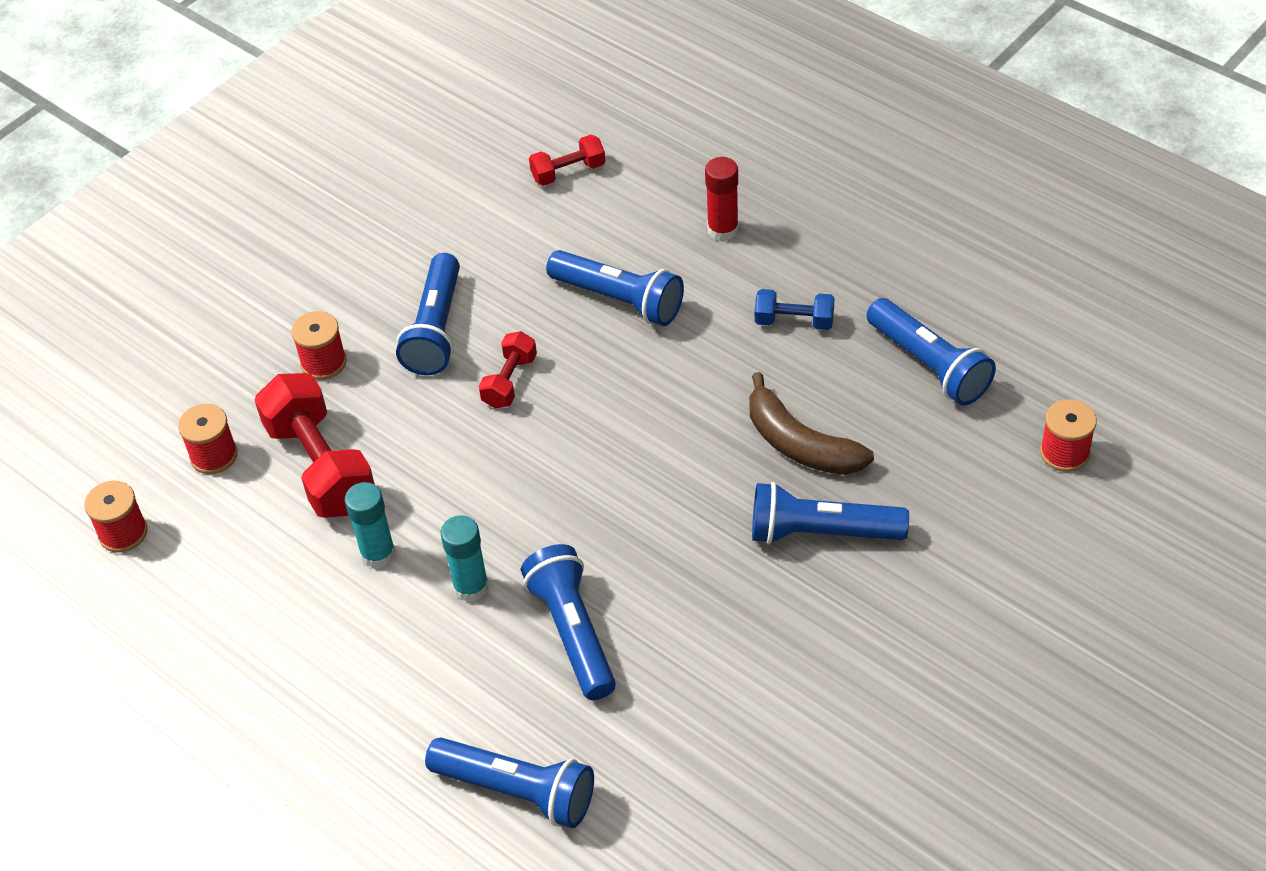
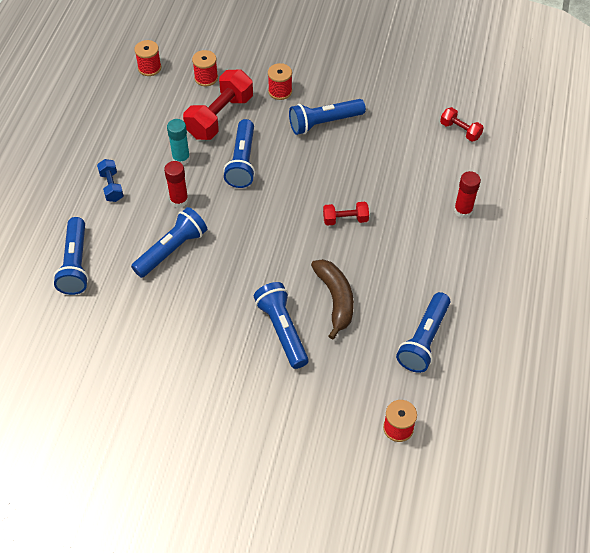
camera: 60 degrees right, 5 degrees up
turquoise glue stick [441,515,489,602] -> red glue stick [164,161,188,208]
red dumbbell [479,331,537,408] -> red dumbbell moved to [323,202,369,226]
blue flashlight [546,250,684,326] -> blue flashlight moved to [223,119,255,188]
brown banana [749,372,874,475] -> brown banana turned 150 degrees clockwise [311,259,354,340]
blue dumbbell [755,289,834,330] -> blue dumbbell moved to [97,159,124,202]

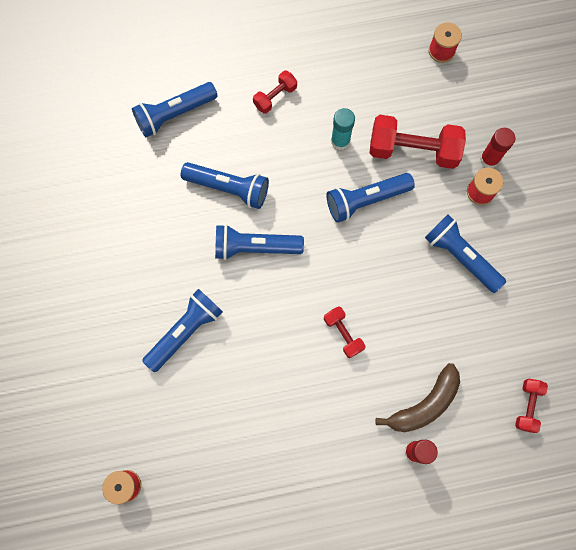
camera: 65 degrees right, 20 degrees up
blue dumbbell [97,159,124,202] -> red dumbbell [253,71,297,114]
red glue stick [164,161,188,208] -> red glue stick moved to [480,128,515,168]
red spool [192,50,218,86] -> none
brown banana [311,259,354,340] -> brown banana moved to [375,363,460,432]
blue flashlight [396,292,450,373] -> blue flashlight moved to [215,224,304,260]

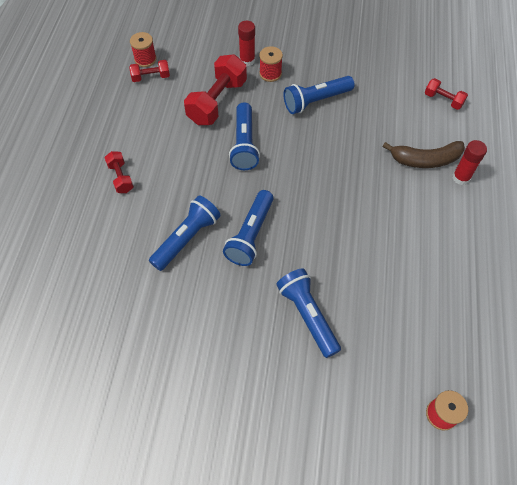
camera: 70 degrees left, 15 degrees down
blue flashlight [132,82,218,137] -> none
red dumbbell [324,306,365,358] -> red dumbbell moved to [129,60,170,82]
turquoise glue stick [331,108,355,150] -> none
brown banana [375,363,460,432] -> brown banana turned 105 degrees clockwise [382,141,465,168]

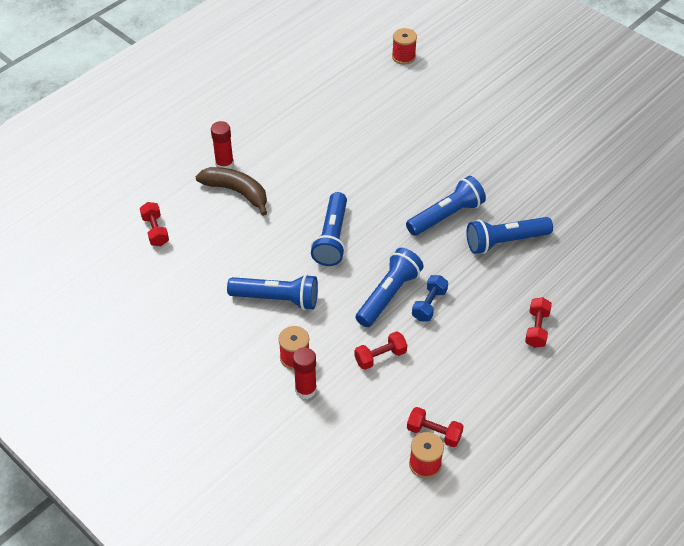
camera: 145 degrees left, 10 degrees down
red dumbbell [184,54,247,125] -> red dumbbell [354,331,407,370], size x0.52
blue flashlight [276,268,341,358] -> blue flashlight moved to [311,192,347,266]
none -> blue dumbbell [412,275,448,322]

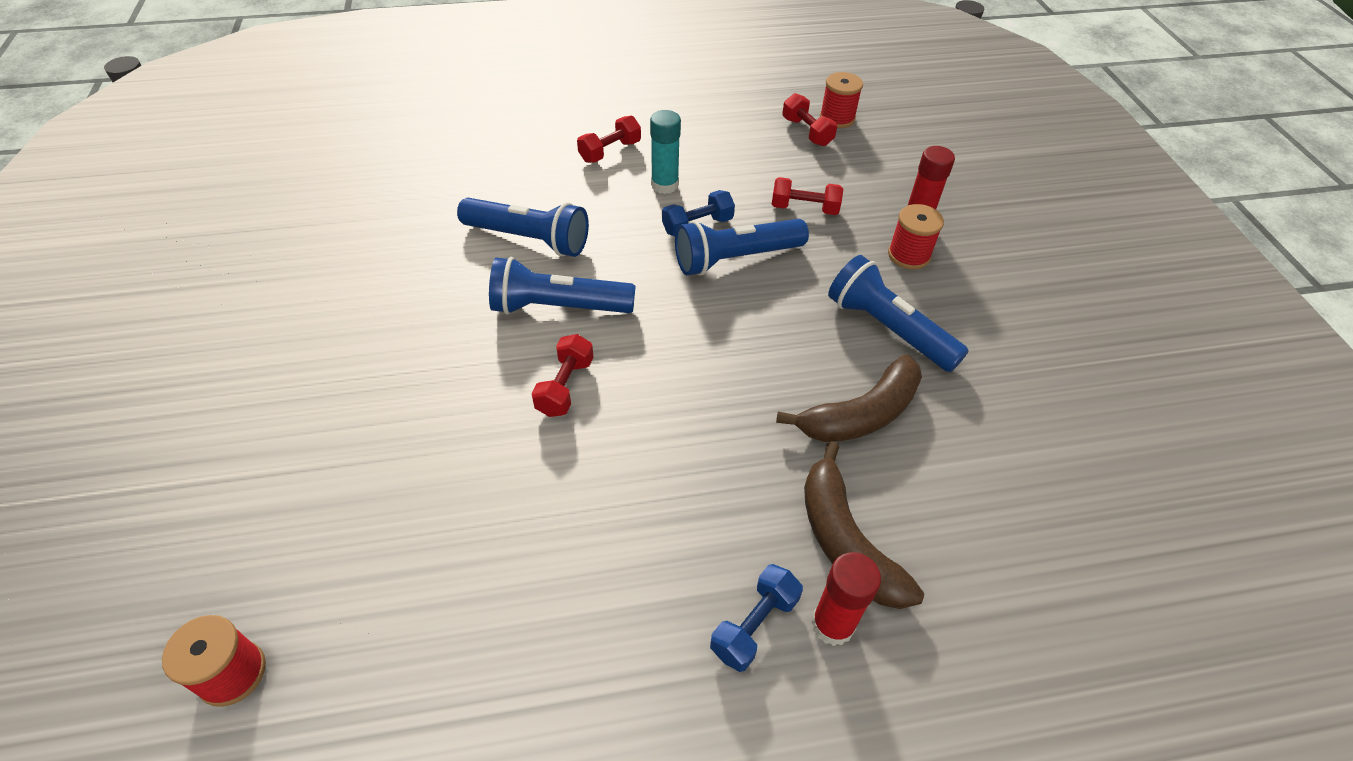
camera: 145 degrees left, 0 degrees up
red dumbbell [140,202,169,246] -> red dumbbell moved to [531,334,594,417]
blue flashlight [311,192,347,266] -> none
none -> turquoise glue stick [650,110,681,194]
none -> blue dumbbell [710,564,803,672]
none -> brown banana [776,354,922,442]

